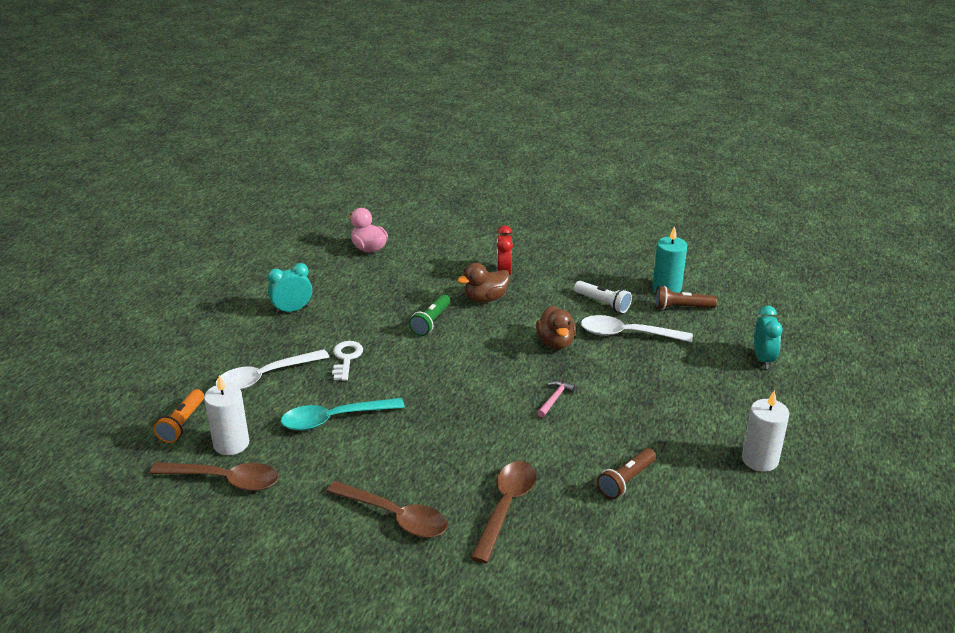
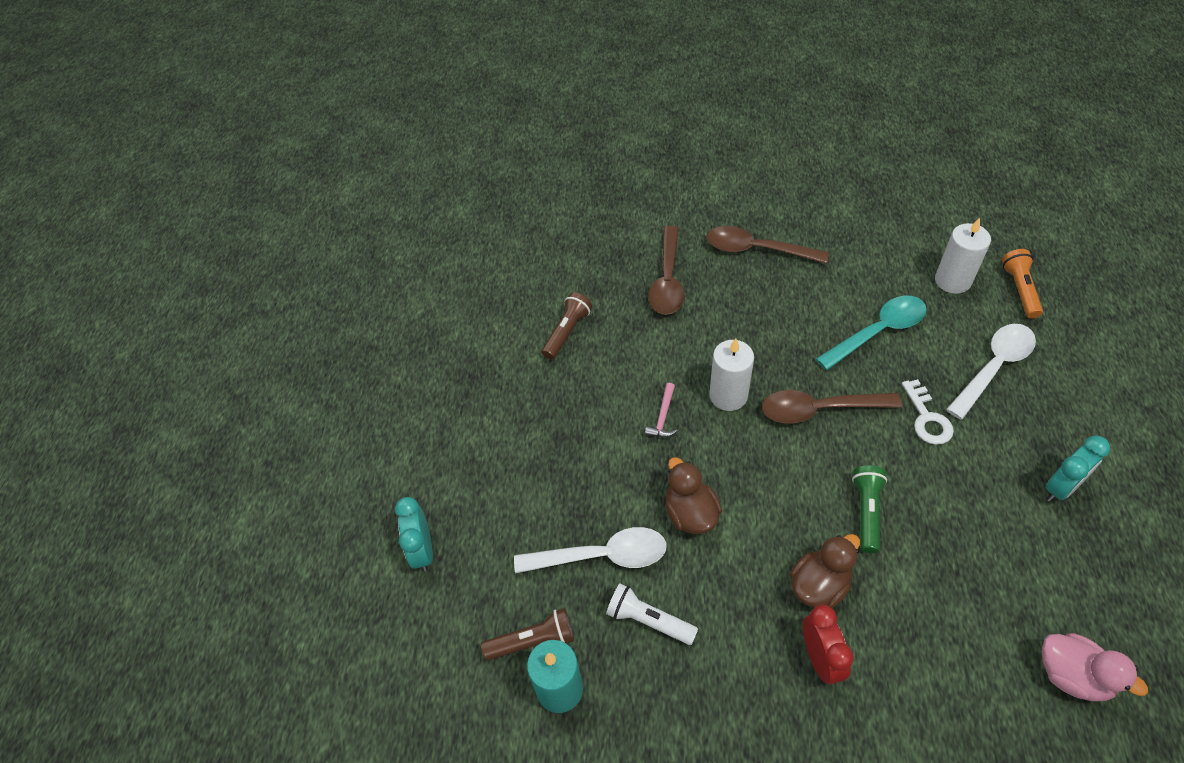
camera: 170 degrees right, 20 degrees up
brown spoon [150,462,279,491] -> brown spoon moved to [762,390,902,424]
white candle [742,390,789,472] -> white candle moved to [709,339,754,411]

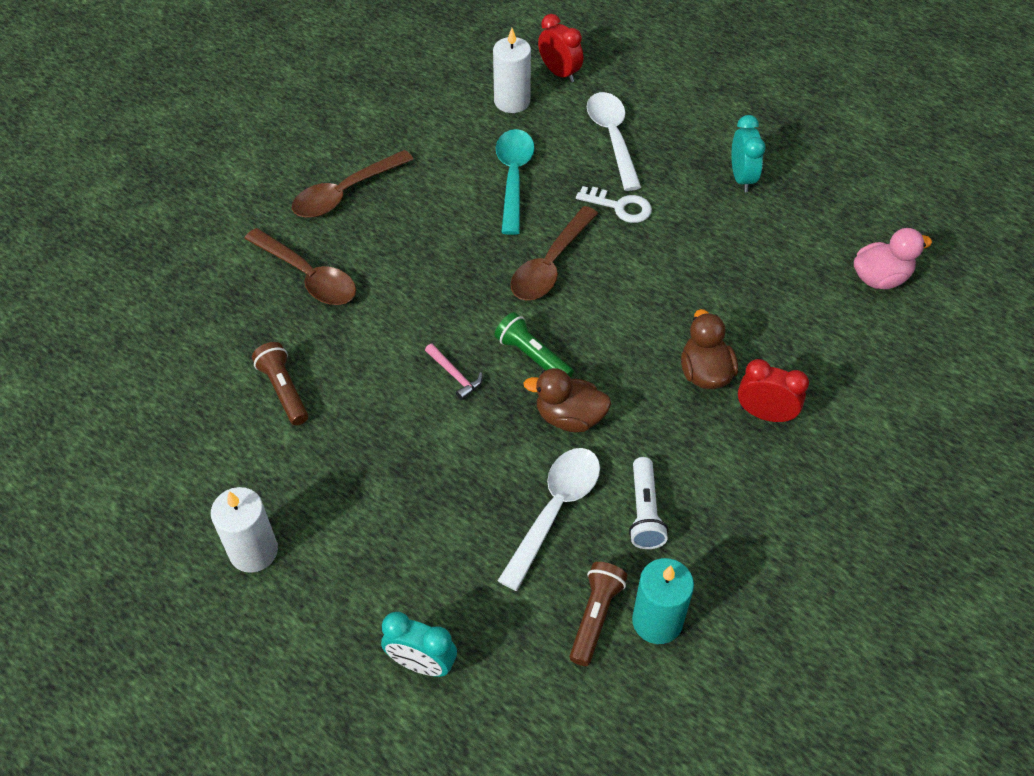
camera: 60 degrees left, 0 degrees up
white flashlight [606,583,698,645] -> white flashlight turned 60 degrees counterclockwise [629,457,668,549]
white candle [709,339,754,411] -> white candle moved to [211,487,278,573]
green flashlight [852,465,887,553] -> green flashlight moved to [495,312,573,378]
orange flashlight [1002,249,1043,319] -> red clock [538,14,583,83]

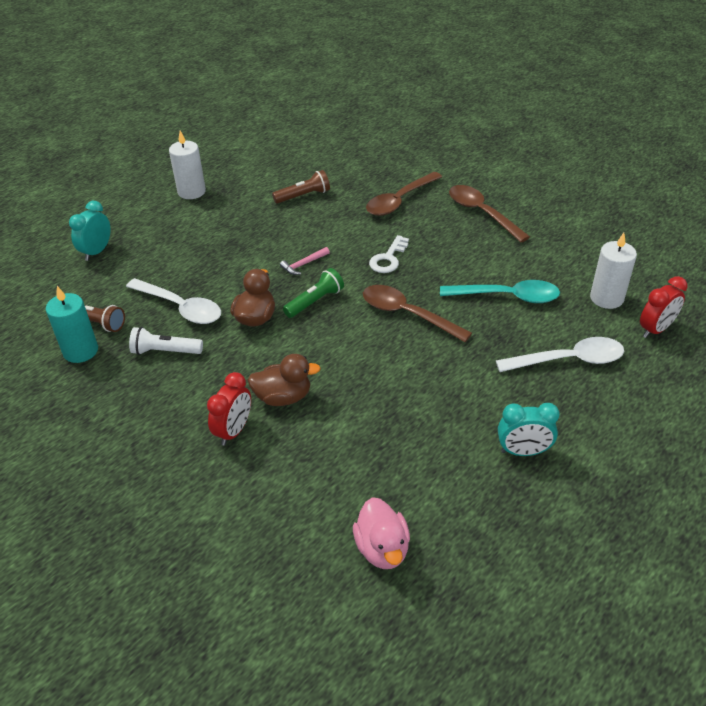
camera: 95 degrees right, 10 degrees down
white key [576,186,652,223] -> white key moved to [369,235,409,273]

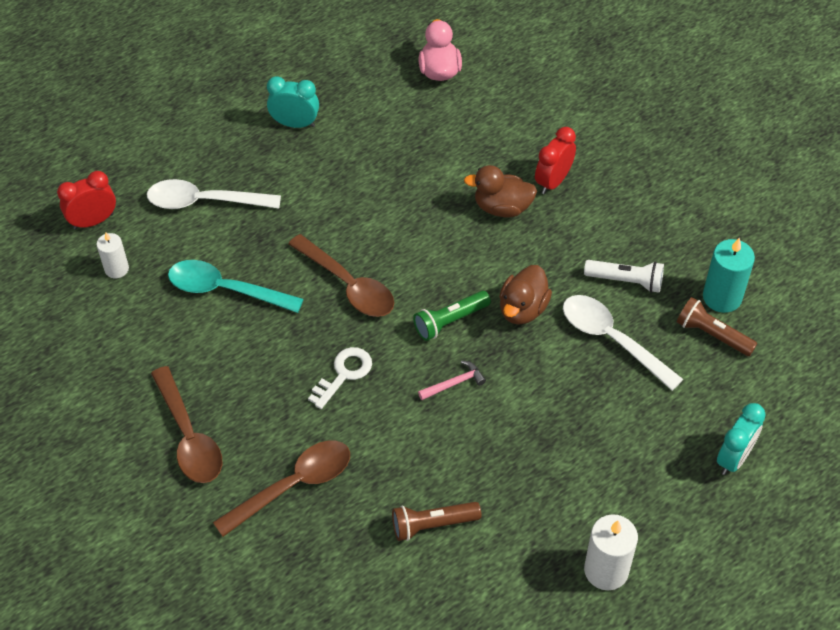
camera: 170 degrees left, 10 degrees up
white candle [590,233,637,309] -> white candle [97,233,129,278], size x0.63

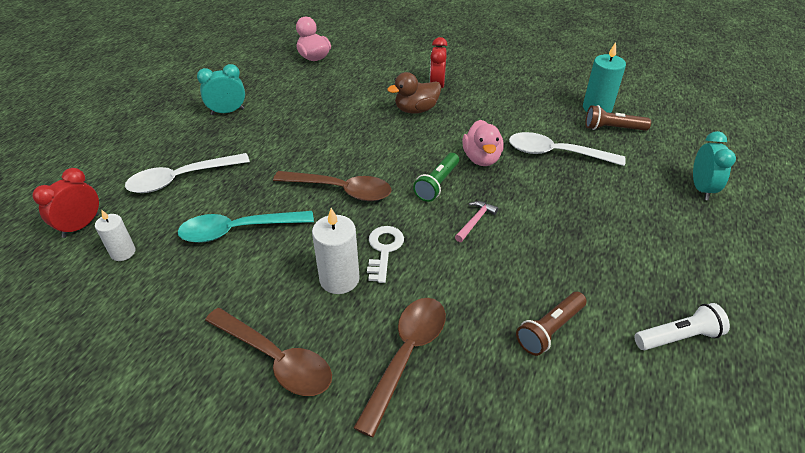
camera: 30 degrees left, 10 degrees down
brown duck [499,265,552,325] -> pink duck [462,120,504,166]
white flashlight [584,260,664,293] -> white flashlight moved to [634,303,730,350]
white candle [584,514,638,590] -> white candle moved to [312,208,360,294]

